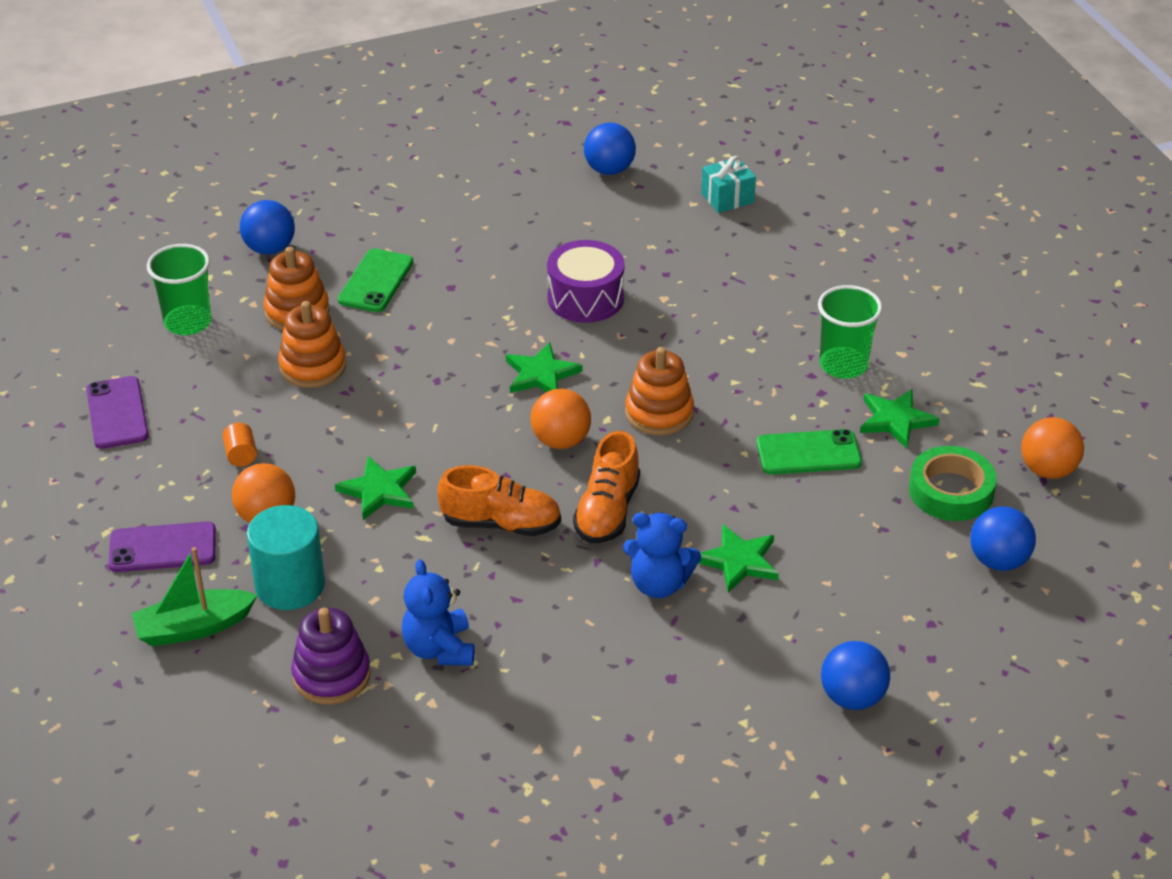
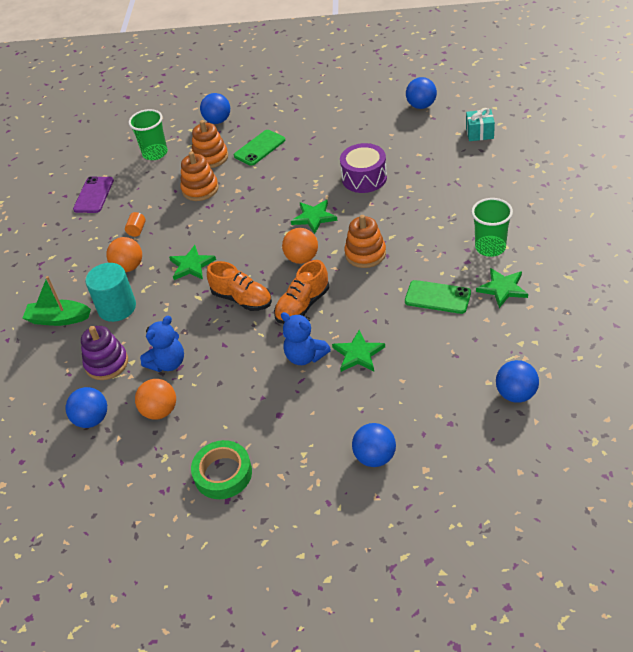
camera: 30 degrees right, 5 degrees up
purple phone [108,521,216,572] -> none
blue teddy bear [402,559,474,666] -> blue teddy bear turned 150 degrees counterclockwise [140,316,184,372]
green tape [909,446,997,521] -> green tape moved to [191,440,252,499]
orange ball [1021,417,1084,479] -> orange ball moved to [135,379,176,420]
none -> blue ball [66,387,107,428]

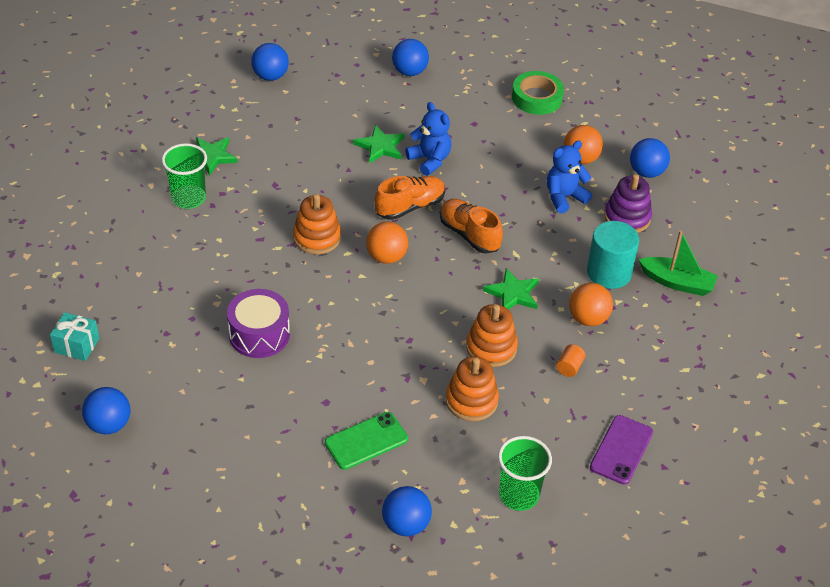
camera: 170 degrees left, 0 degrees up
orange stacking toy [192,120,228,168] -> orange stacking toy moved to [466,304,518,367]
green star [291,200,338,234] -> none
green phone [405,280,471,314] -> none

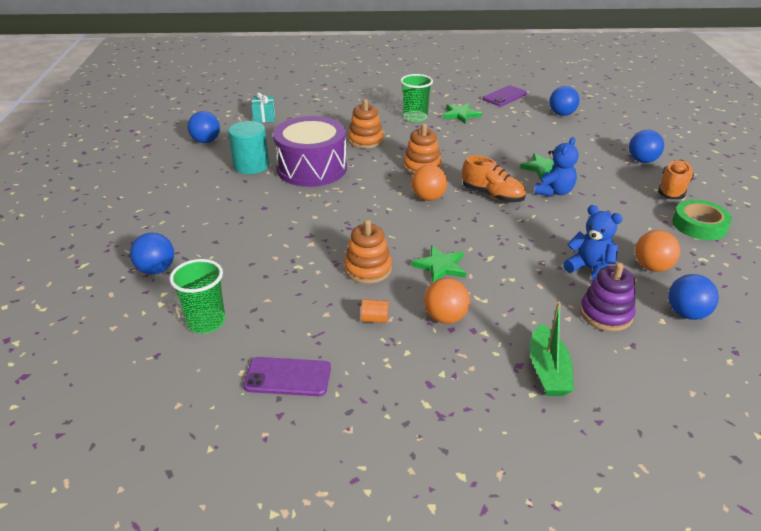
camera: 70 degrees right, 10 degrees down
purple drum [227,289,290,358] -> purple drum [273,116,347,187], size x1.54
green phone [325,412,408,470] -> none
orange shoe [440,199,503,254] -> orange shoe moved to [658,159,694,199]
orange stacking toy [446,356,499,421] -> orange stacking toy moved to [348,99,384,149]
turquoise cylinder [587,221,639,289] -> turquoise cylinder moved to [228,121,269,174]
none -> purple phone [483,85,527,106]

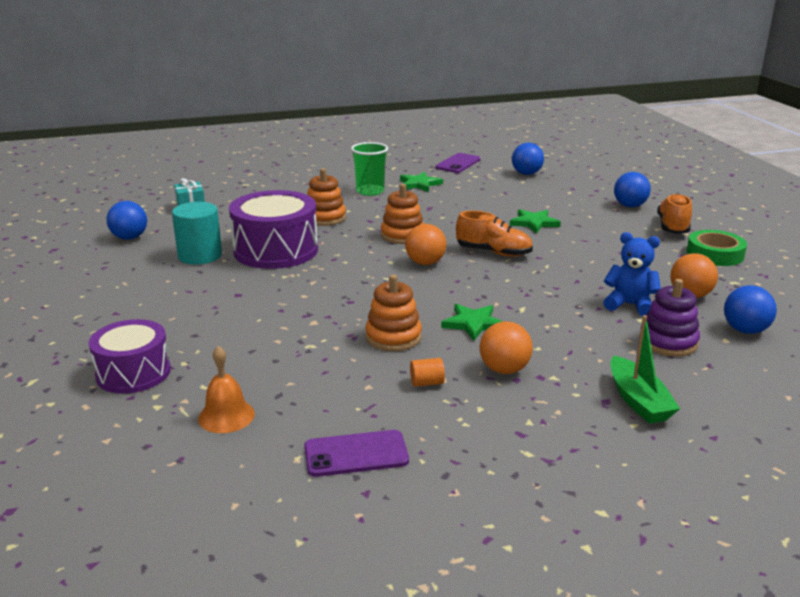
camera: 15 degrees left, 10 degrees down
blue ball [130,233,174,275] -> purple drum [89,319,171,394]
green cup [169,259,225,333] -> orange bell [198,346,255,433]
blue teddy bear [534,137,579,197] -> none

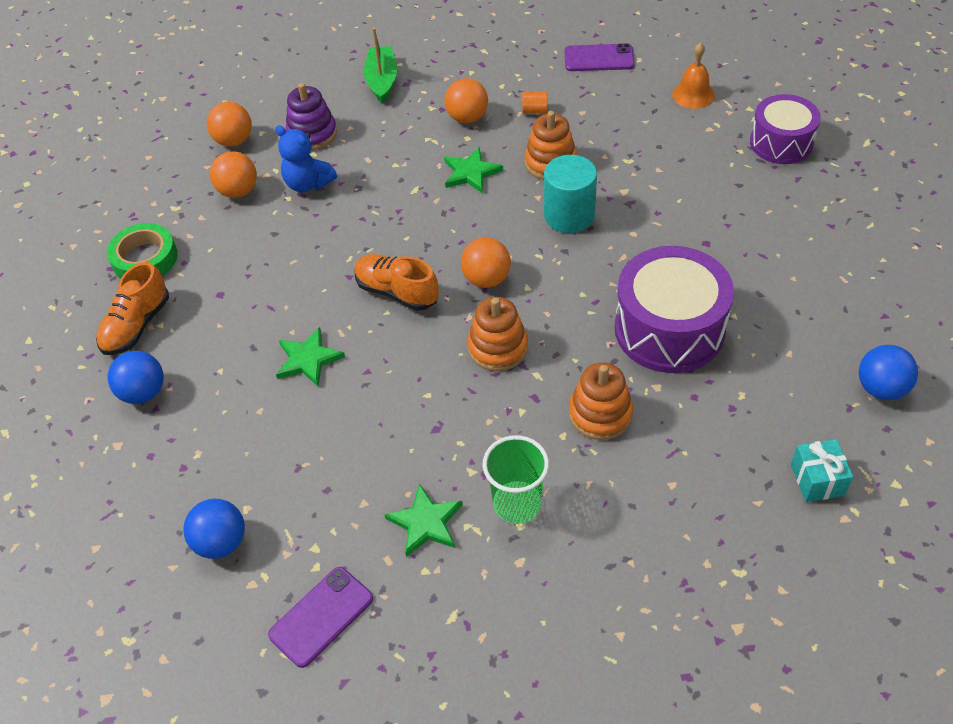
camera: 165 degrees left, 25 degrees up
turquoise cylinder [172,202,222,265] -> turquoise cylinder moved to [544,155,597,233]
blue ball [724,285,777,334] -> orange ball [207,102,252,147]

